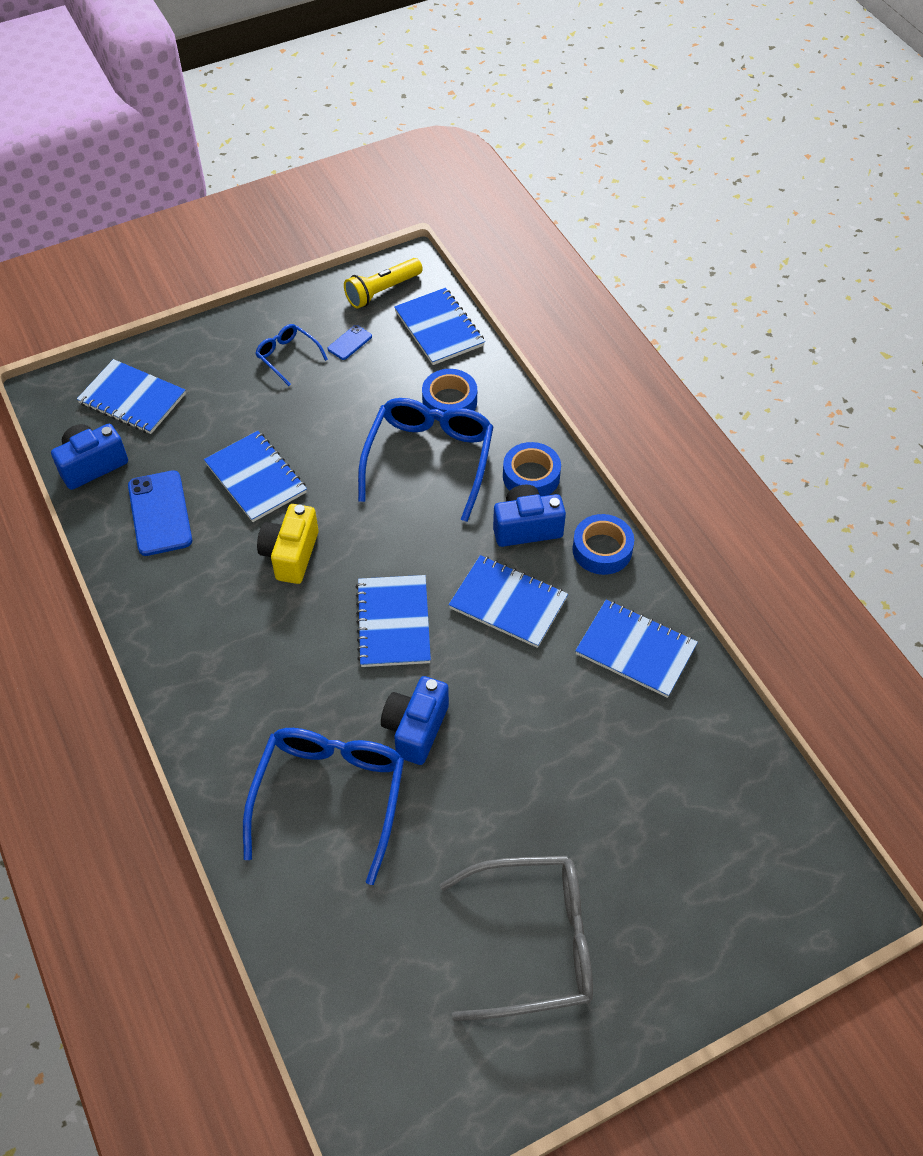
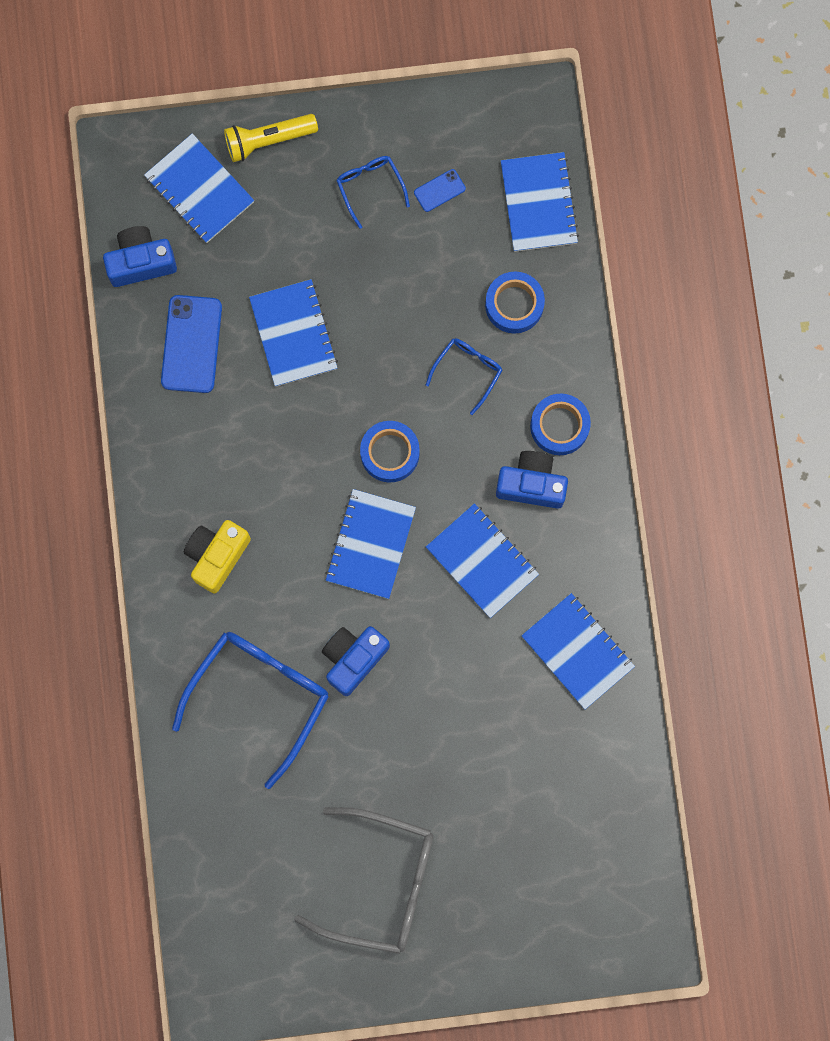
camera: 20 degrees right, 25 degrees up
yellow camera [257,504,318,584] -> yellow camera moved to [184,520,251,593]
yellow flashlight [344,258,423,309] -> yellow flashlight moved to [224,114,318,162]
blue glasses [358,398,494,522] -> blue glasses [426,338,503,415], size x0.50
blue tape [572,514,634,575] -> blue tape moved to [360,421,420,483]

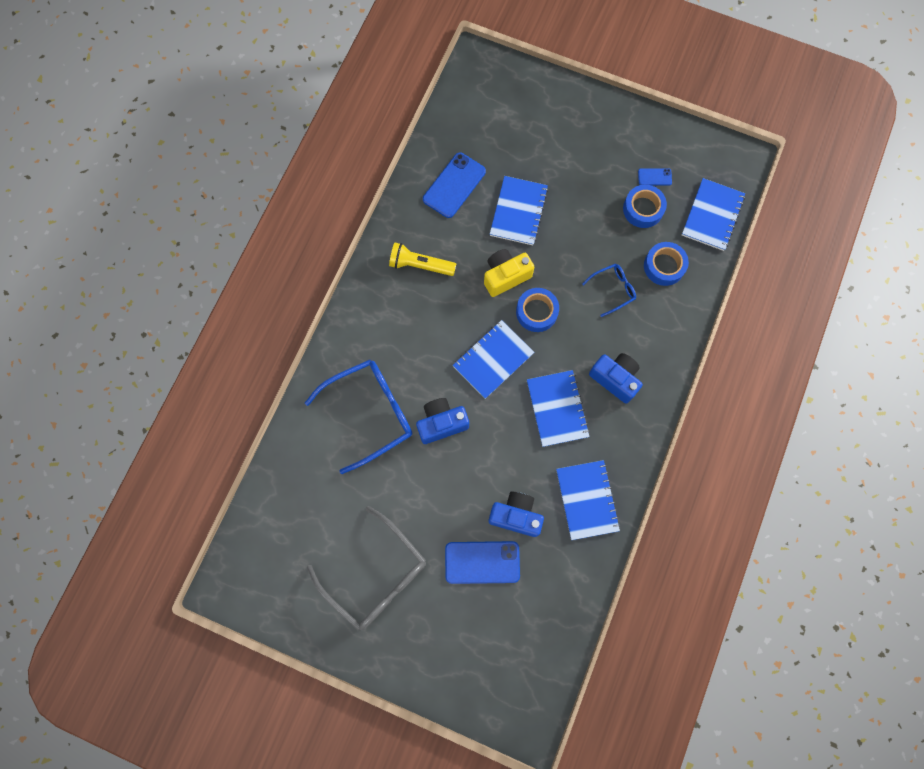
camera: 30 degrees right, 5 degrees down
blue camera [103,226,177,287] -> blue camera moved to [488,492,544,537]
blue notebook [144,133,254,243] -> none
yellow camera [184,520,251,593] -> yellow camera moved to [484,249,534,297]
yellow flashlight [224,114,318,162] -> yellow flashlight moved to [389,243,456,276]
blue glasses [336,156,410,229] -> none
blue tape [530,394,591,455] -> blue tape moved to [623,185,667,228]
none -> blue phone [445,541,520,584]

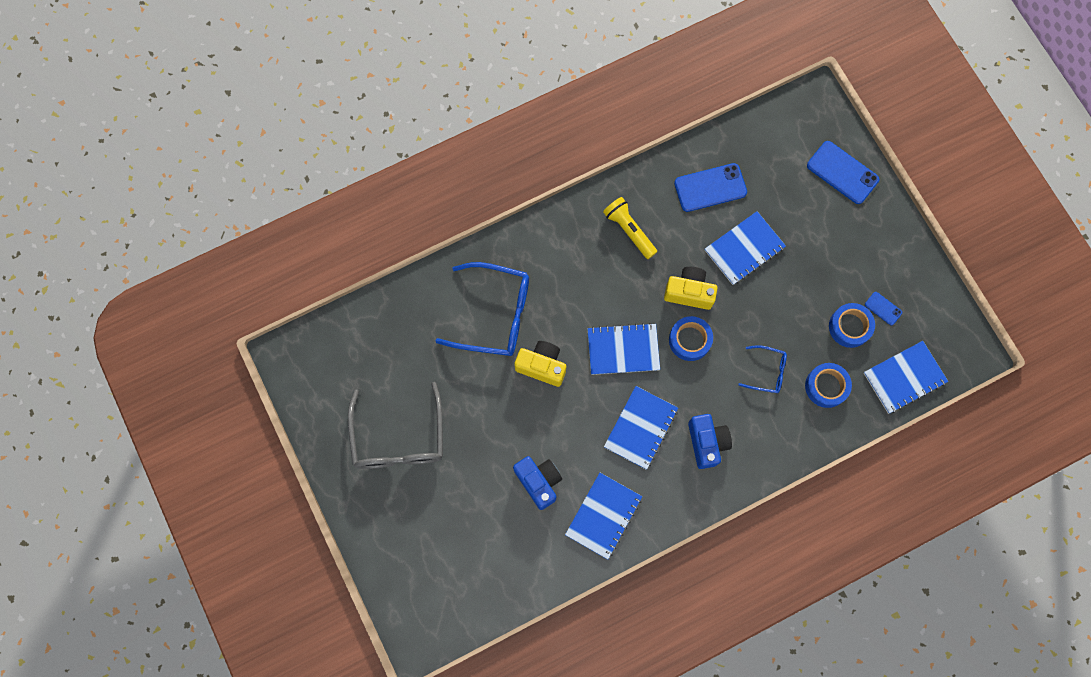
camera: 40 degrees right, 0 degrees up
blue camera [416,398,469,444] -> yellow camera [514,341,566,387]
blue phone [445,541,520,584] -> blue phone moved to [807,141,879,204]

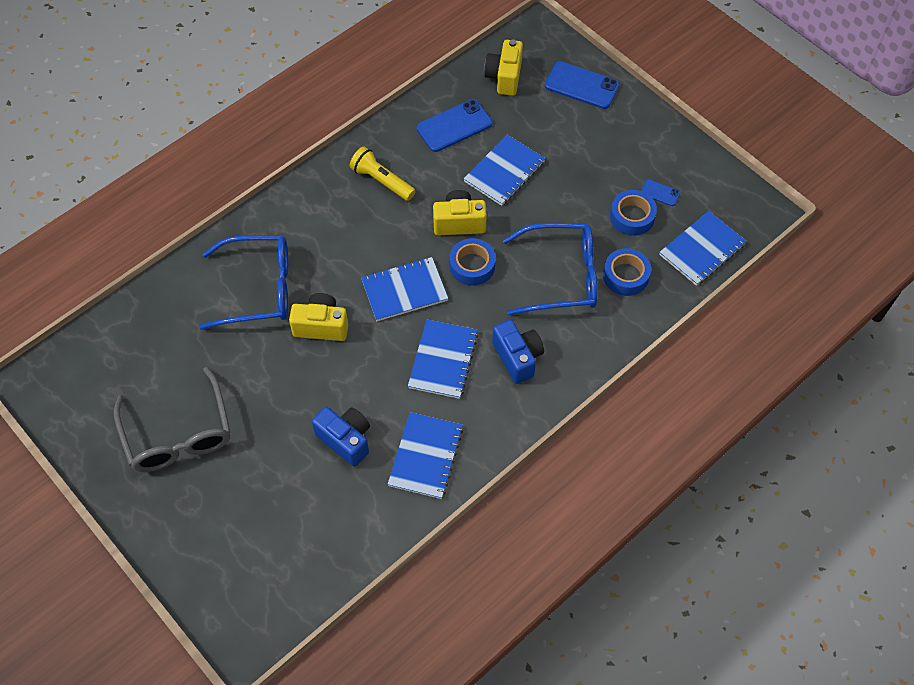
camera: 15 degrees left, 15 degrees down
blue glasses [738,345,787,393] -> blue glasses [503,223,597,315], size x2.02
none -> yellow camera [484,39,523,96]

